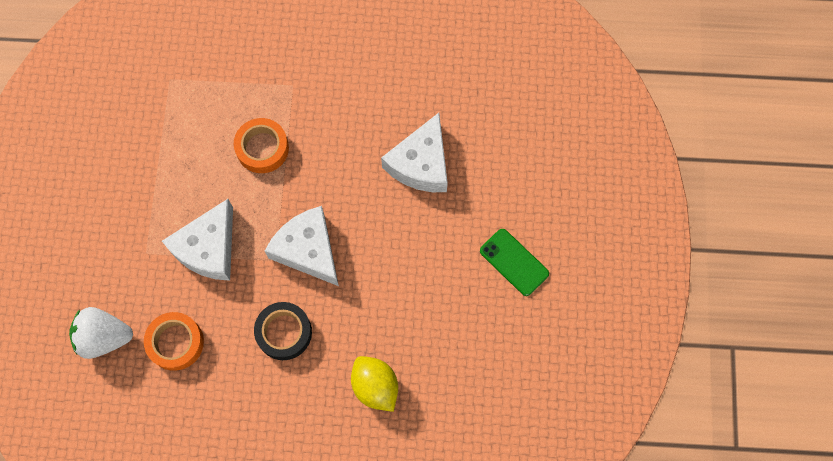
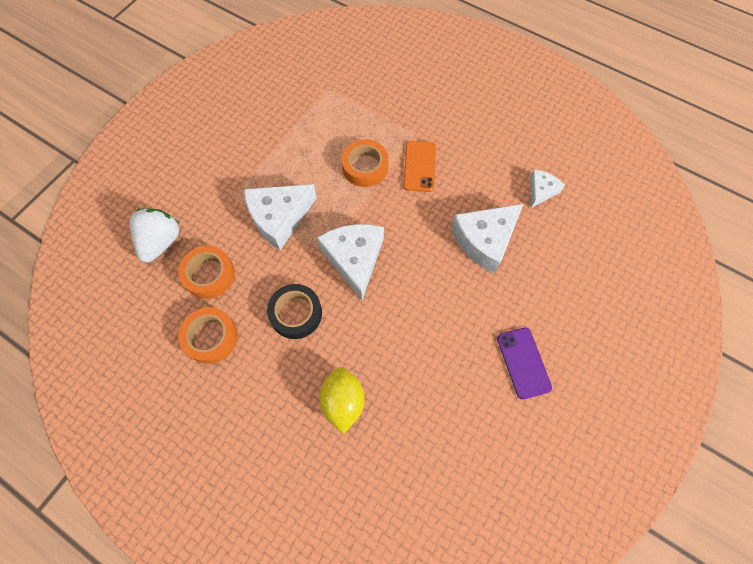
camera: 30 degrees right, 5 degrees down
white strawberry [69,307,133,359] -> white strawberry turned 75 degrees clockwise [130,209,180,262]
green phone [480,229,549,296] -> purple phone [497,328,552,399]
none -> orange tape [179,307,238,364]
none -> orange phone [404,141,436,192]
none -> white cheese [530,170,565,208]

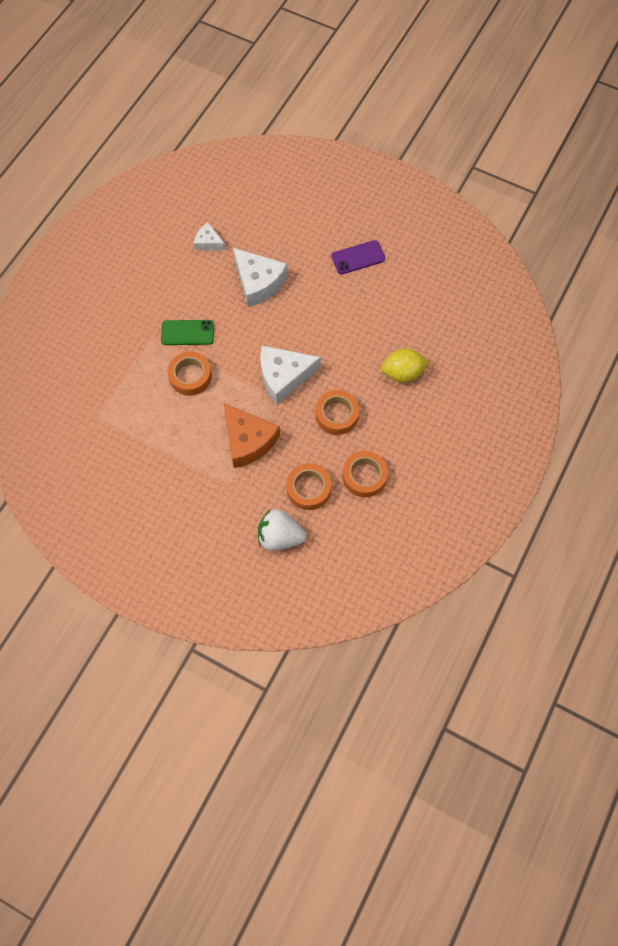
camera: 95 degrees left, 0 degrees up
white cheese [244,184,317,250] -> orange cheese [224,403,280,468]
black tape [267,284,322,339] -> orange tape [316,390,359,435]
orange phone [404,141,436,192] -> green phone [161,320,214,345]

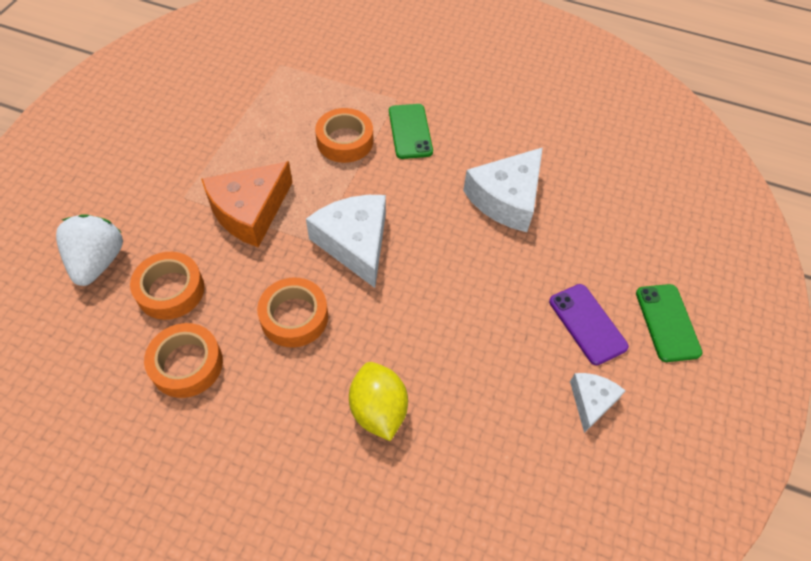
camera: 80 degrees right, 10 degrees down
white cheese [194,223,226,250] -> white cheese moved to [570,373,626,433]
none -> green phone [636,284,703,362]

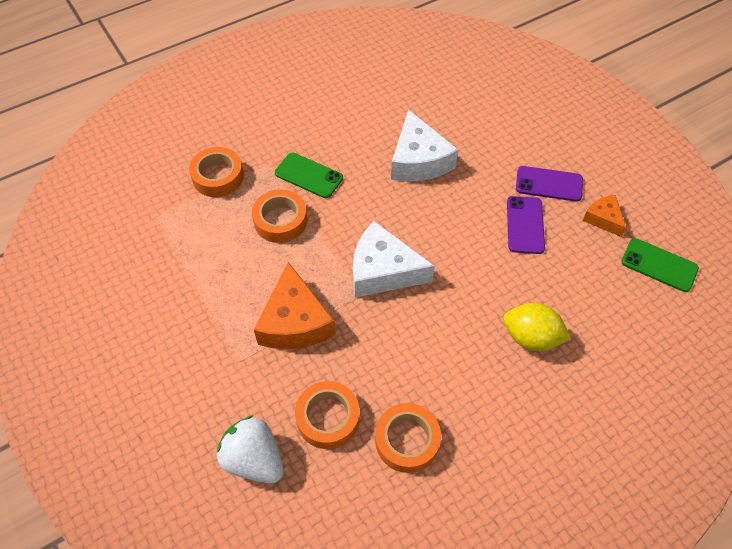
camera: 50 degrees left, 0 degrees up
orange tape [257,277,328,348] -> orange tape moved to [189,147,244,197]
white cheese [570,373,626,433] -> orange cheese [582,195,626,237]
green phone [636,284,703,362] -> green phone moved to [621,238,699,292]
none -> purple phone [507,196,545,254]

